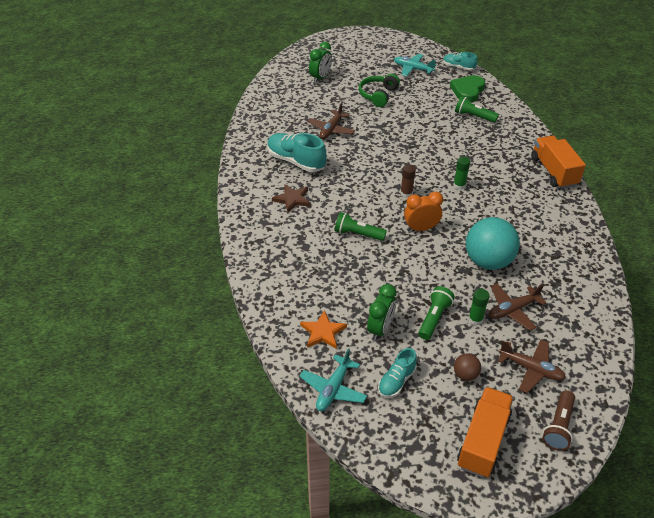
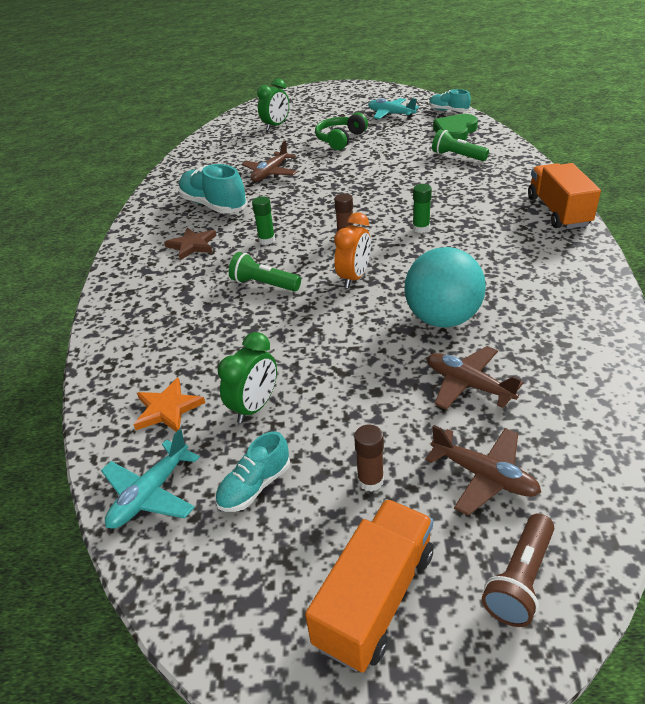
camera: 10 degrees right, 5 degrees down
orange clock [404,191,443,231] -> orange clock turned 120 degrees clockwise [334,212,371,288]
green flashlight [418,286,455,340] -> none
brown ball [454,354,481,381] -> brown glue stick [354,424,384,492]
green glue stick [468,289,490,325] -> green glue stick moved to [252,196,275,245]
brown plane [489,283,546,330] -> brown plane turned 60 degrees clockwise [427,346,524,410]

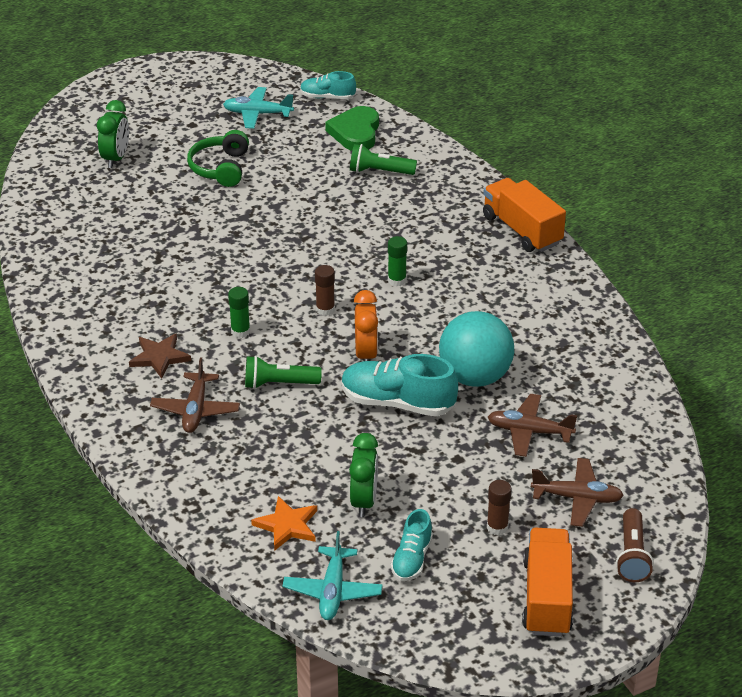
camera: 30 degrees left, 0 degrees up
turquoise shoe [178,164,247,214] -> turquoise shoe moved to [342,354,458,416]
brown plane [242,140,298,182] -> brown plane moved to [150,357,240,433]

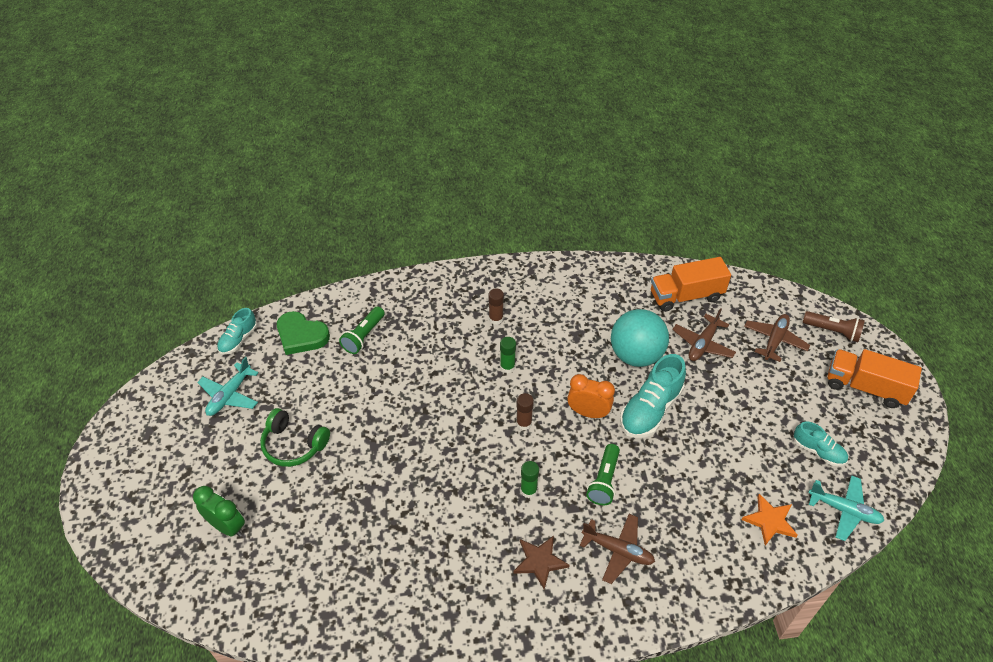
camera: 70 degrees left, 10 degrees up
green clock [349,433,378,517] -> none
orange truck [483,178,566,252] -> orange truck moved to [651,257,731,312]
brown glue stick [487,480,512,535] -> brown glue stick moved to [488,288,504,325]

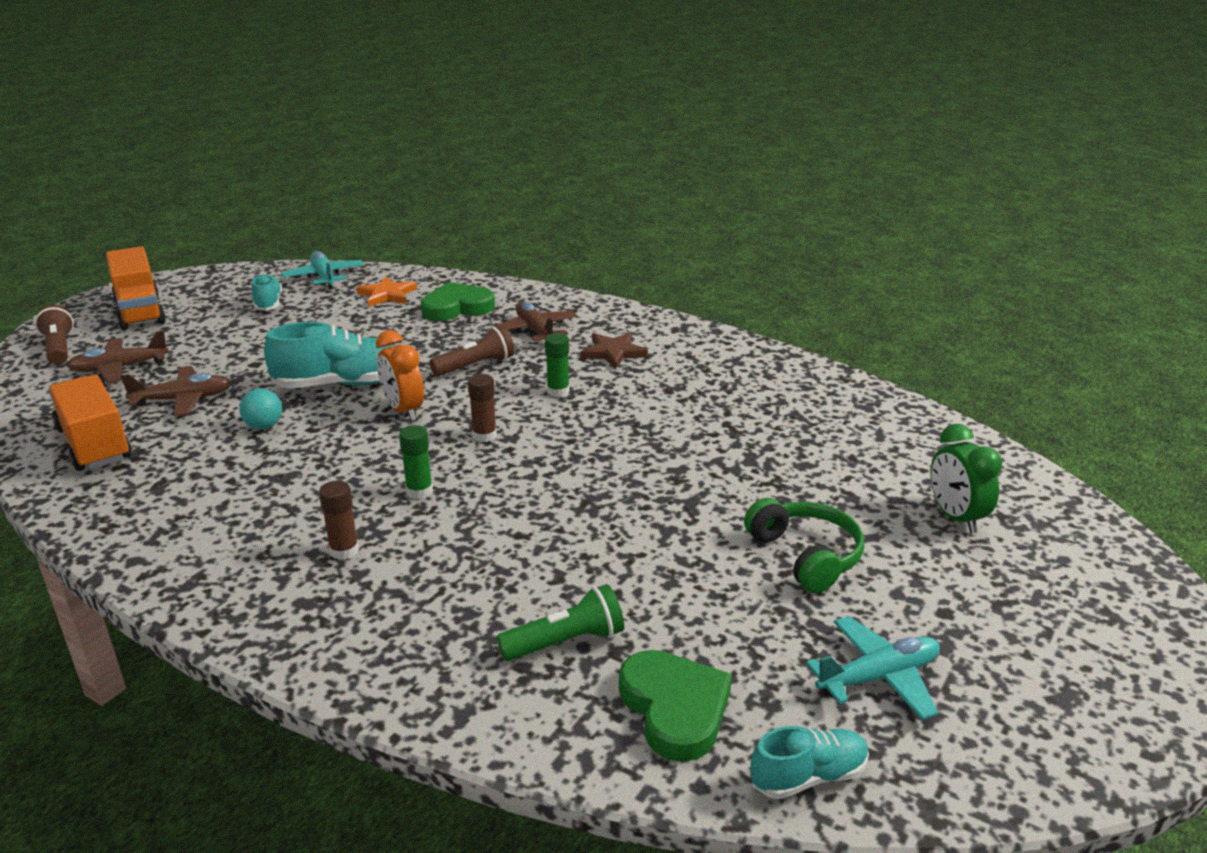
camera: 140 degrees left, 20 degrees down
green flashlight [586,444,620,505] -> brown flashlight [429,325,514,376]
turquoise ball [611,309,669,367] -> turquoise ball [239,388,282,429], size x0.45
orange truck [651,257,731,312] -> orange truck turned 150 degrees counterclockwise [48,375,132,471]
none -> green heart [421,282,495,321]

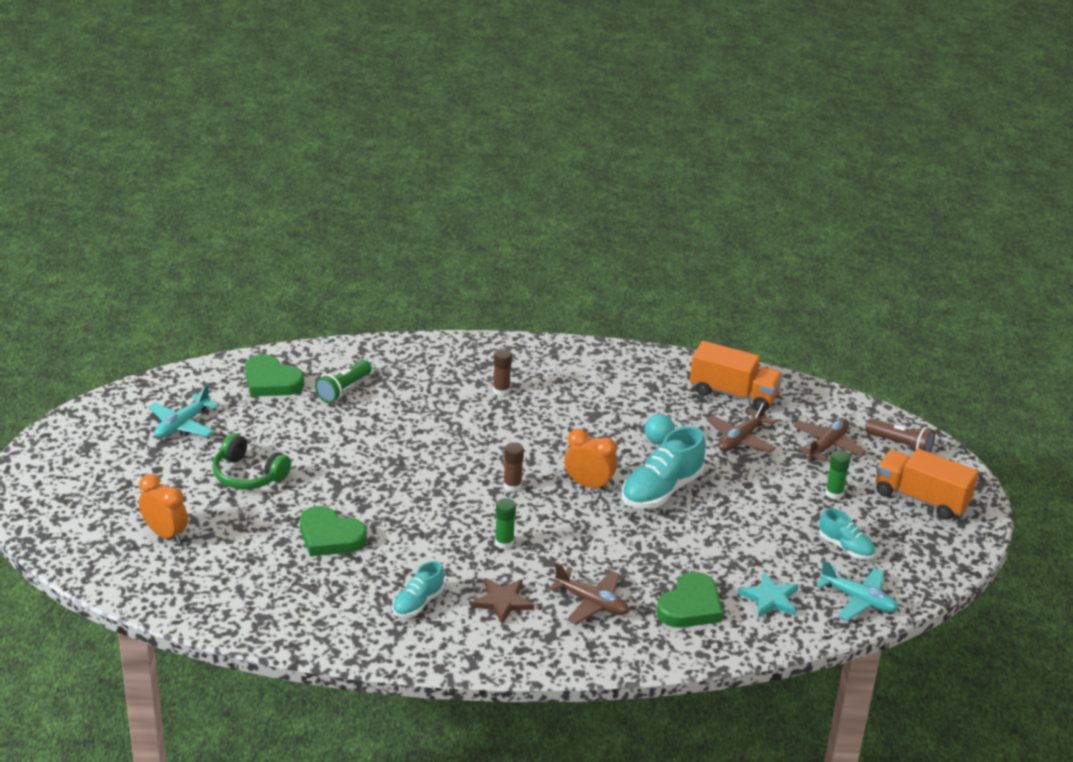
camera: 145 degrees right, 5 degrees up
orange star [356,276,417,307] -> turquoise star [738,572,799,618]
green glue stick [399,425,433,499] -> green glue stick moved to [825,450,851,499]
brown flashlight [429,325,514,376] -> none
turquoise shoe [750,726,869,799] -> turquoise shoe moved to [393,561,444,618]
green clock [930,424,1002,533] -> orange clock [139,474,188,544]
none -> green heart [300,506,367,556]

